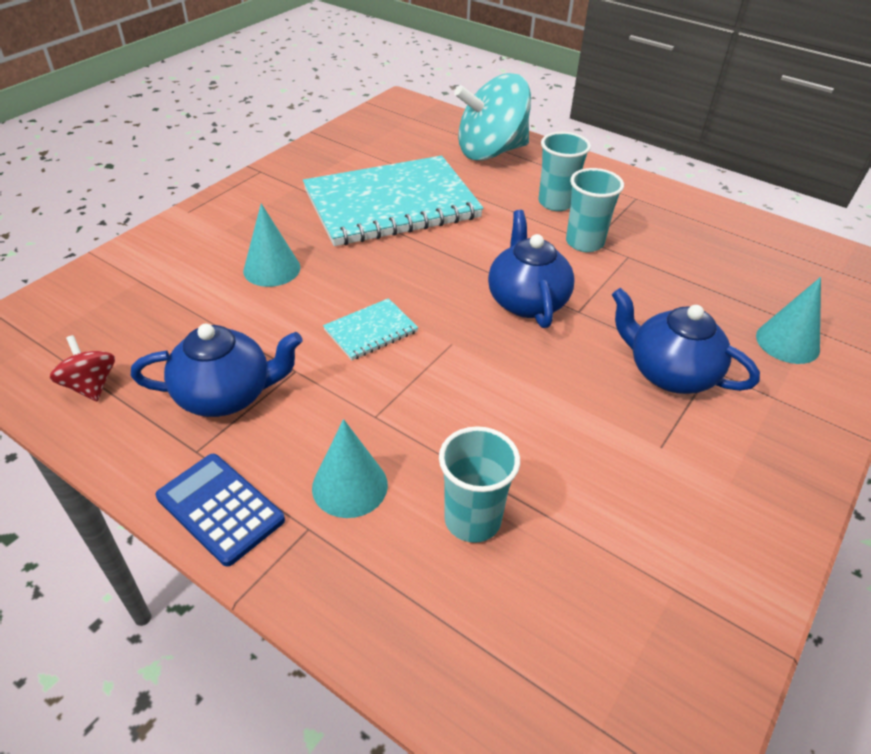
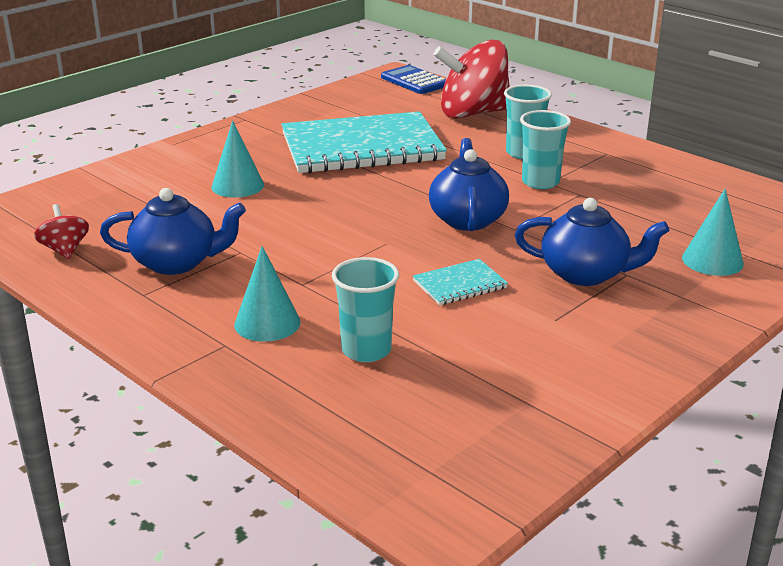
camera: 10 degrees right, 15 degrees down
blue calculator [156,454,285,567] -> blue calculator moved to [381,65,446,94]
turquoise notebook [323,298,418,360] -> turquoise notebook moved to [413,259,508,305]
turquoise spinning top [454,73,531,161] -> red spinning top [433,40,510,119]
blue teapot [612,288,760,394] -> blue teapot turned 150 degrees clockwise [515,198,669,286]

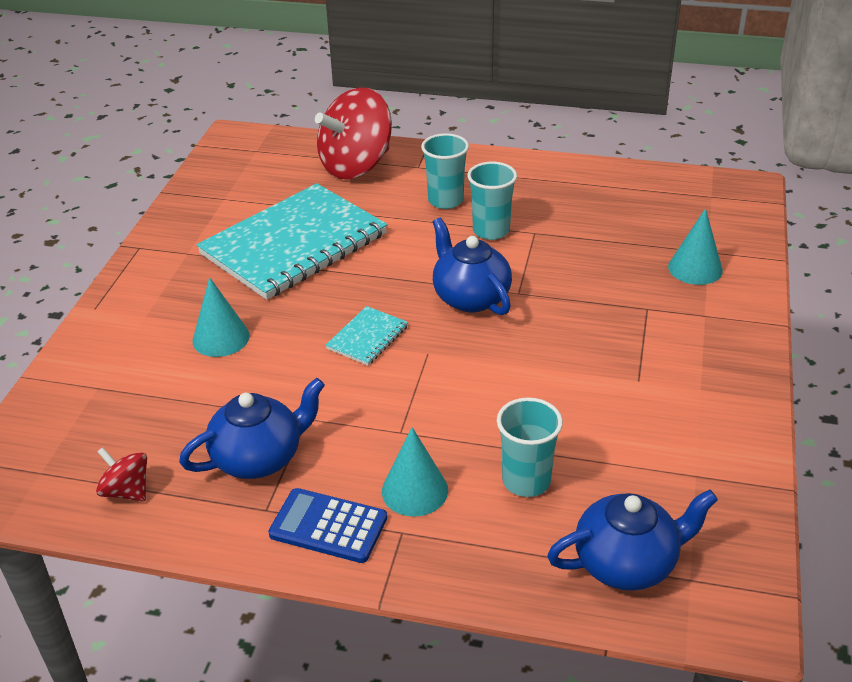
camera: 30 degrees left, 10 degrees up
blue calculator [381,65,446,94] -> blue calculator moved to [268,488,387,563]
turquoise notebook [413,259,508,305] -> turquoise notebook moved to [326,306,408,366]
blue teapot [515,198,669,286] -> blue teapot moved to [547,489,718,591]

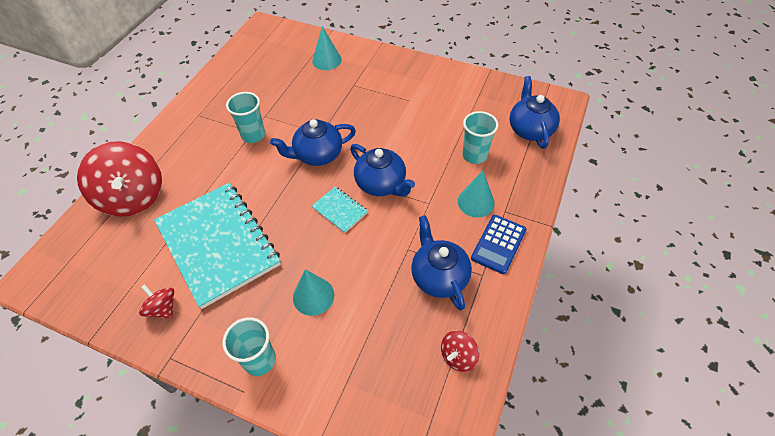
camera: 80 degrees left, 15 degrees up
turquoise cup [421,133,469,209] -> turquoise cup moved to [222,317,276,376]
none -> red spinning top [139,284,174,319]
none -> blue teapot [350,144,415,196]

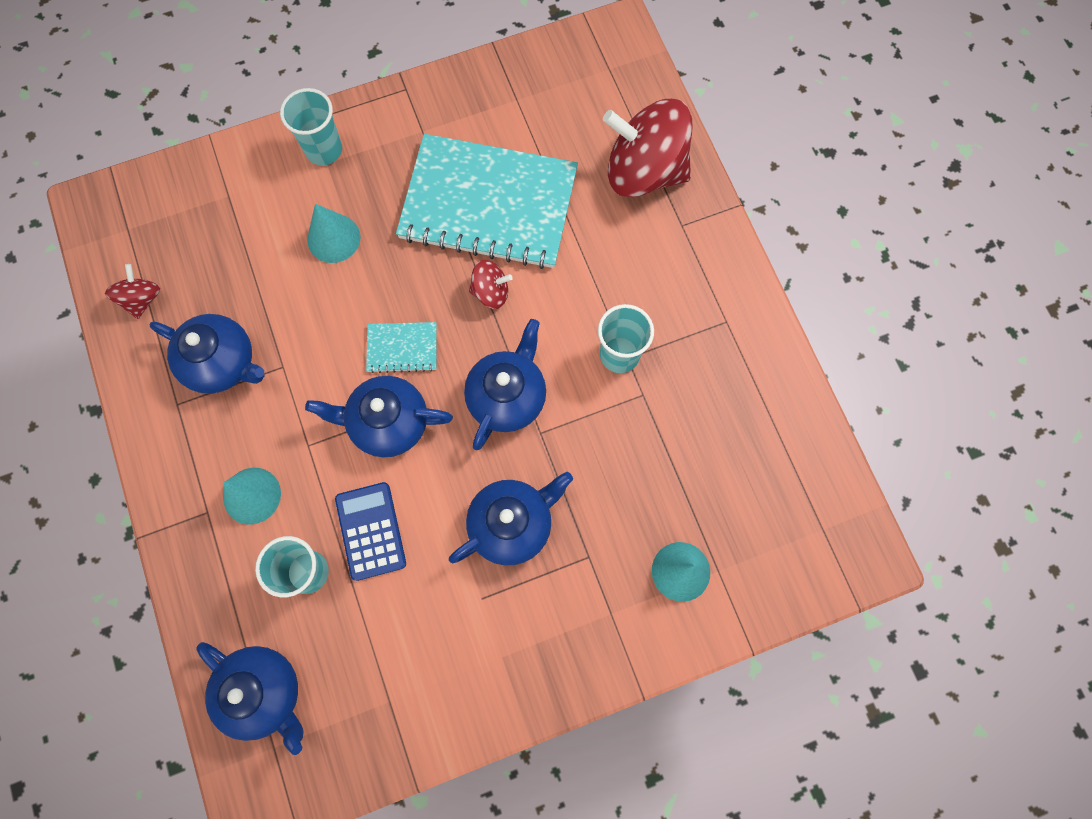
camera: 135 degrees right, 20 degrees up
red spinning top [139,284,174,319] -> red spinning top moved to [469,260,513,309]
blue calculator [471,215,526,274] -> blue calculator moved to [335,482,406,581]
none -> blue teapot [449,472,573,566]

